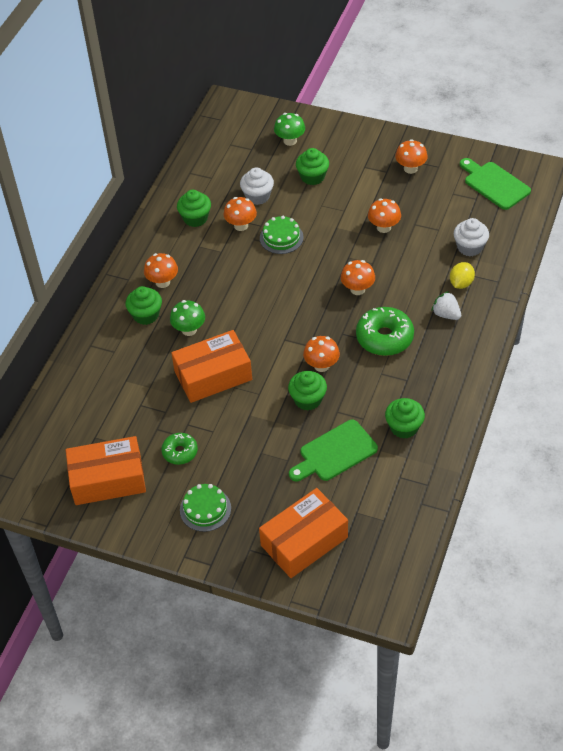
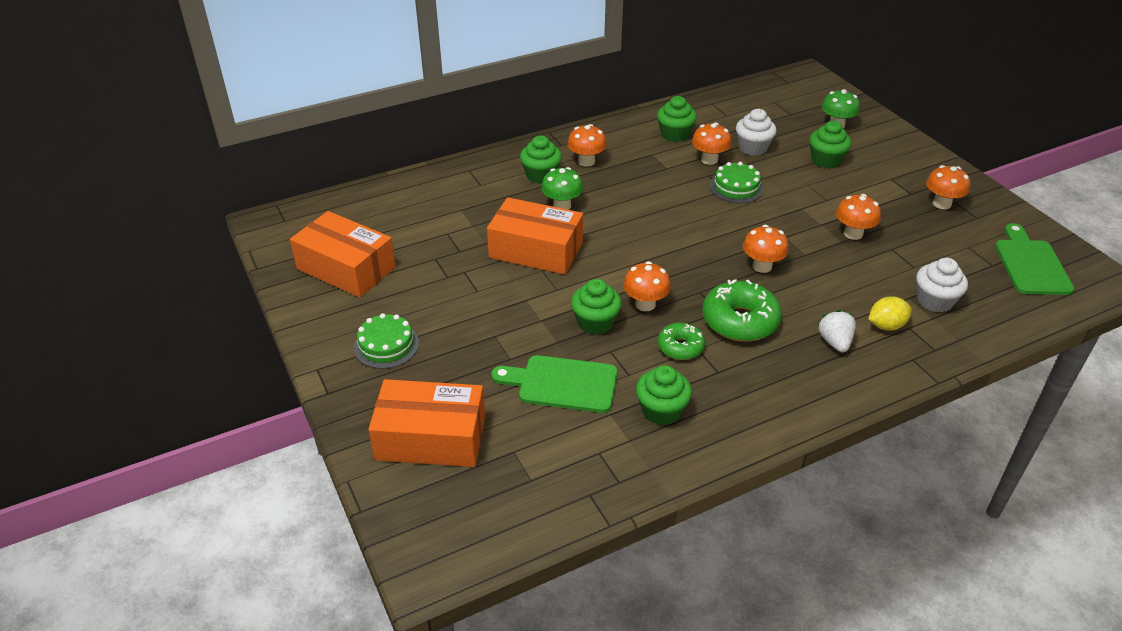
camera: 40 degrees right, 10 degrees down
green donut [161,433,198,465] -> green donut moved to [658,323,705,360]

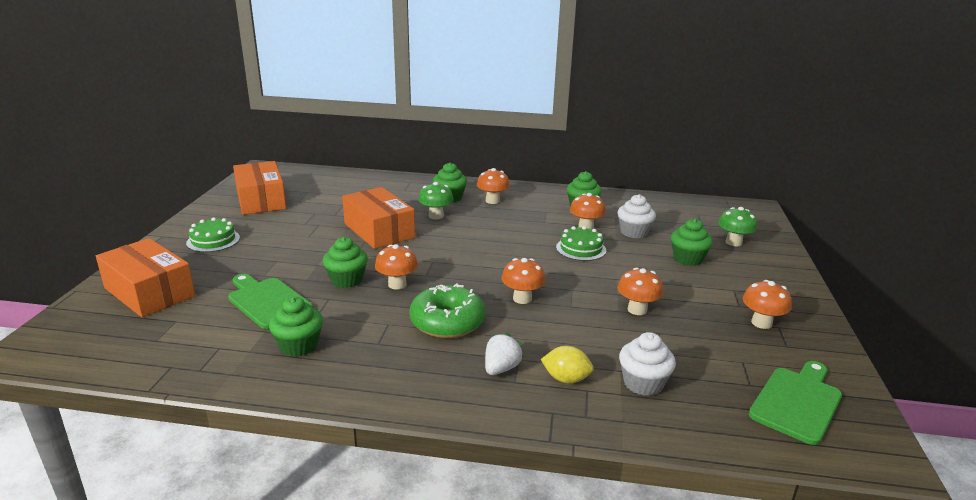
camera: 35 degrees right, 15 degrees down
green donut [658,323,705,360] -> none

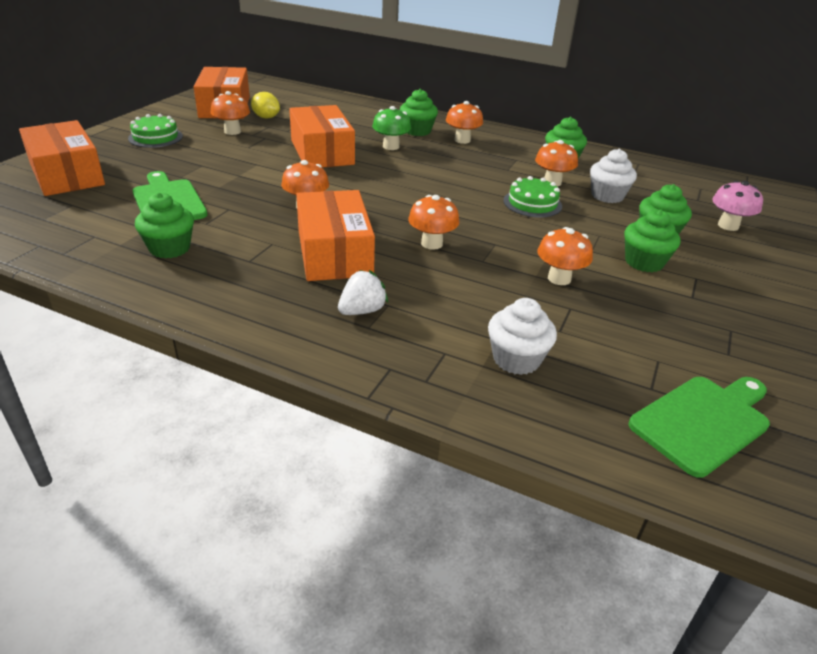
camera: 15 degrees right, 10 degrees up
green cupcake [323,237,368,288] -> green cupcake moved to [624,209,681,272]
green donut [409,284,485,338] -> orange box [296,190,375,281]
yellow lemon [541,346,594,383] -> yellow lemon moved to [251,92,280,119]
green mushroom [718,207,757,246] -> pink mushroom [712,181,763,231]
orange mushroom [743,280,792,329] -> orange mushroom moved to [211,91,250,135]

